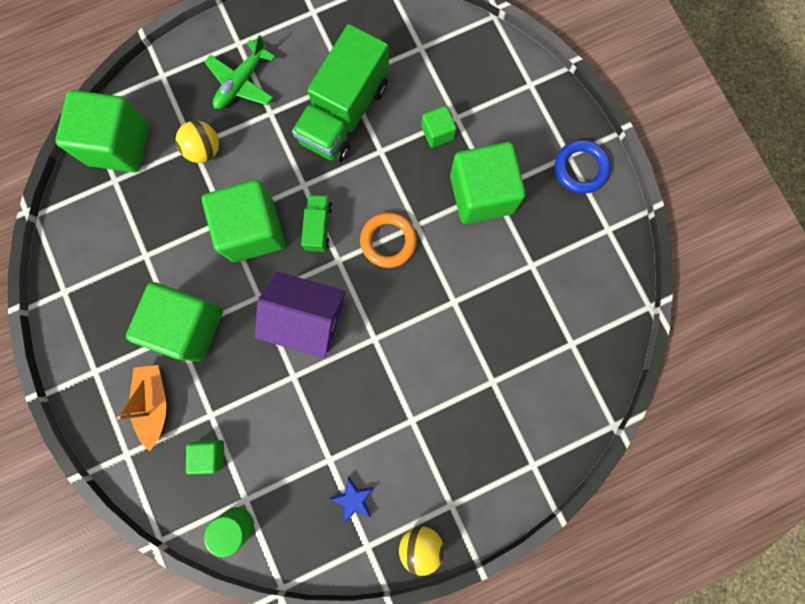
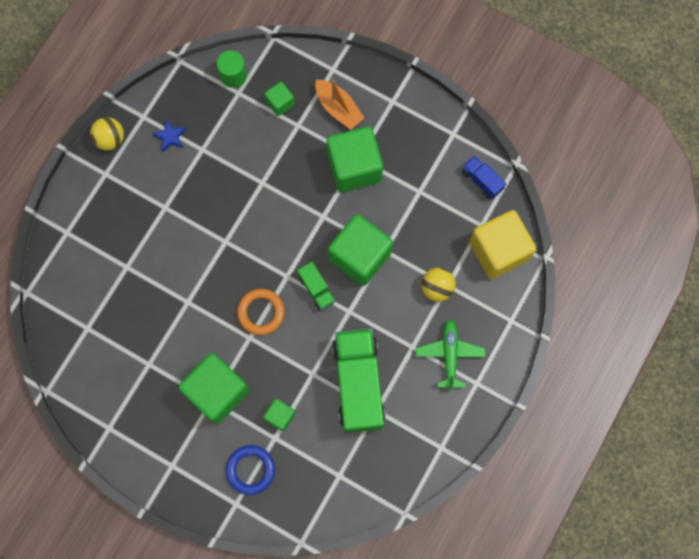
camera: 145 degrees right, 5 degrees down
green cube [55,90,149,173] -> yellow cube [469,210,536,279]
purple house [255,271,346,359] -> none
blue ring [555,140,611,194] -> blue ring moved to [226,445,275,495]
none -> blue truck [462,155,506,199]

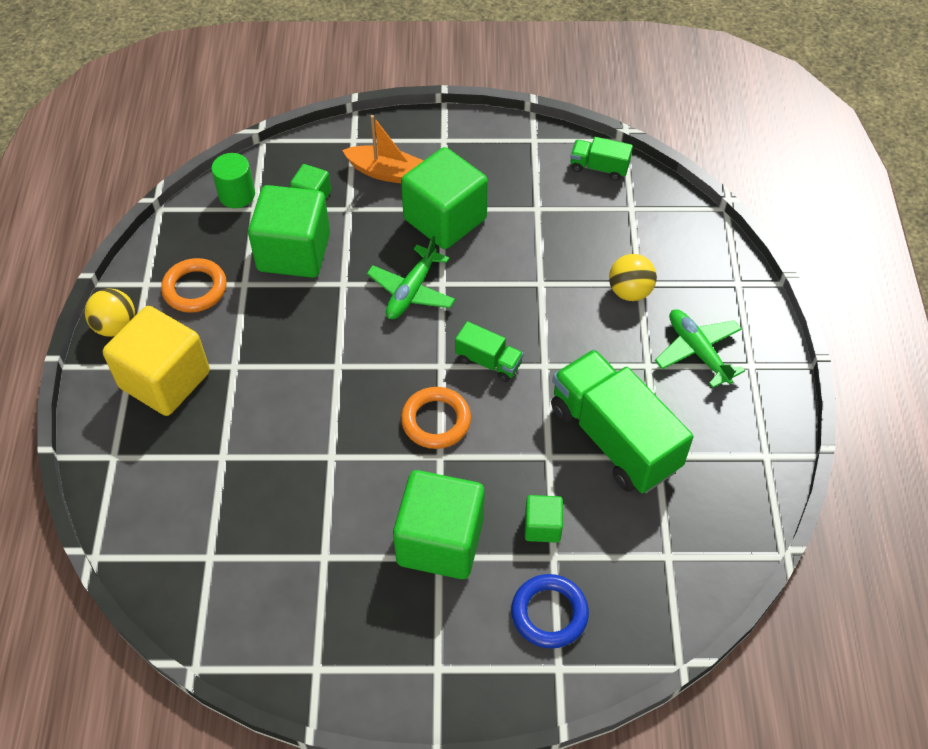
camera: 30 degrees left, 20 degrees down
blue star [152,120,186,152] -> orange ring [161,258,227,313]
green cube [328,214,393,286] -> green cube moved to [248,185,330,278]
blue truck [462,155,506,199] -> green truck [570,137,633,181]
yellow cube [469,210,536,279] -> yellow cube moved to [103,306,210,416]
none -> green plane [367,236,455,319]

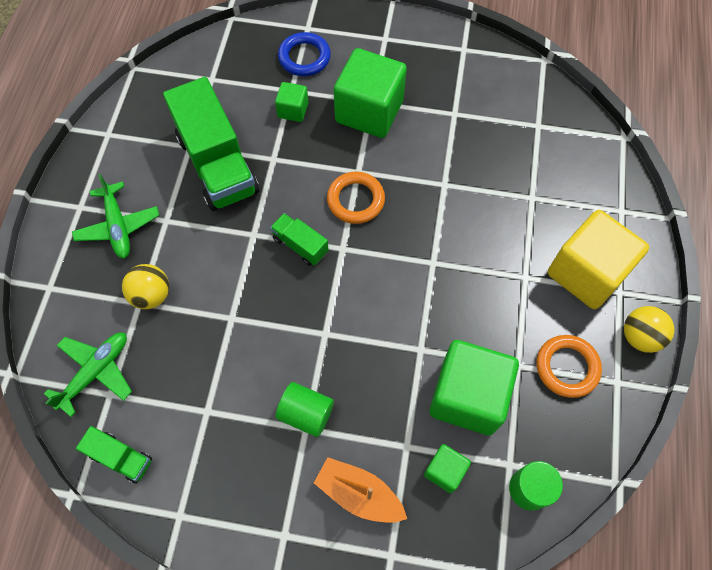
camera: 170 degrees left, 10 degrees up
green plane [367,236,455,319] -> green plane moved to [44,333,132,417]
green cube [401,147,488,249] -> green cylinder [276,382,334,437]

